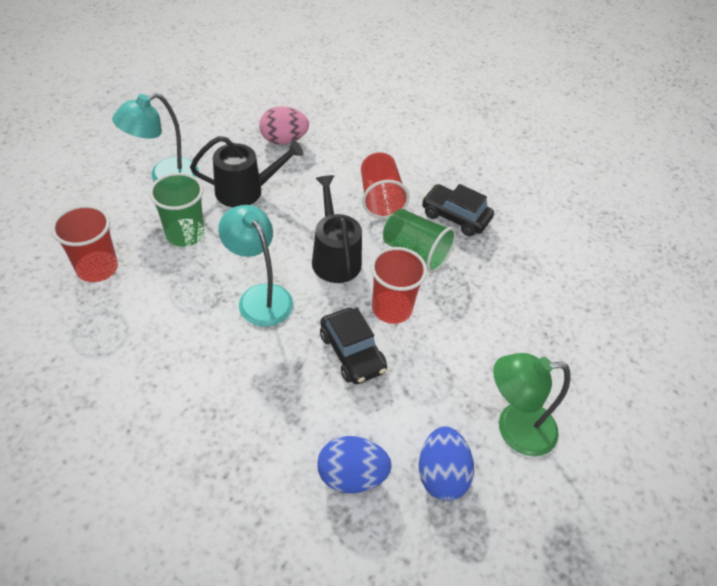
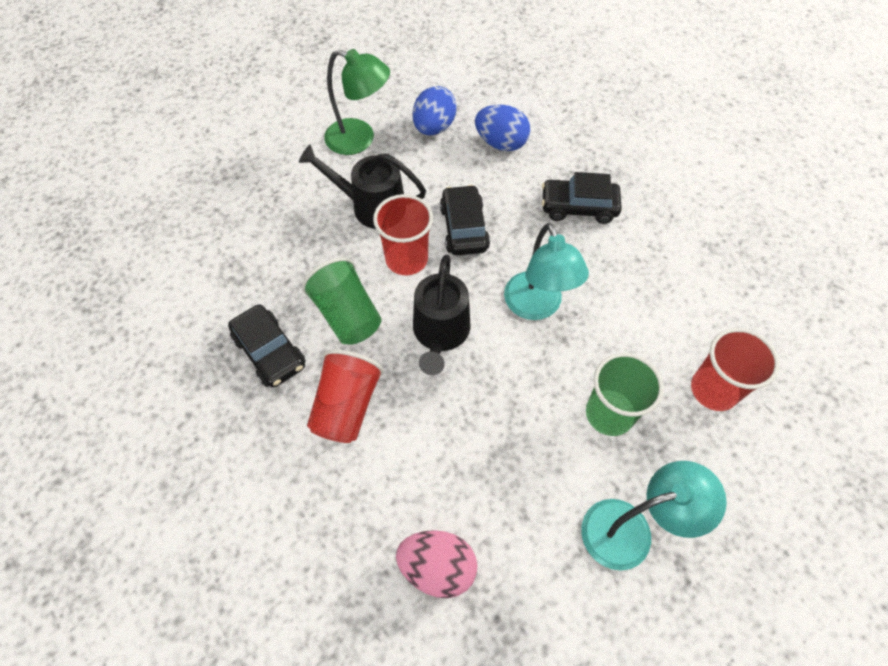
camera: 155 degrees left, 10 degrees up
black watering can [190,136,304,207] -> black watering can moved to [299,145,426,229]
none -> black car [542,172,622,224]

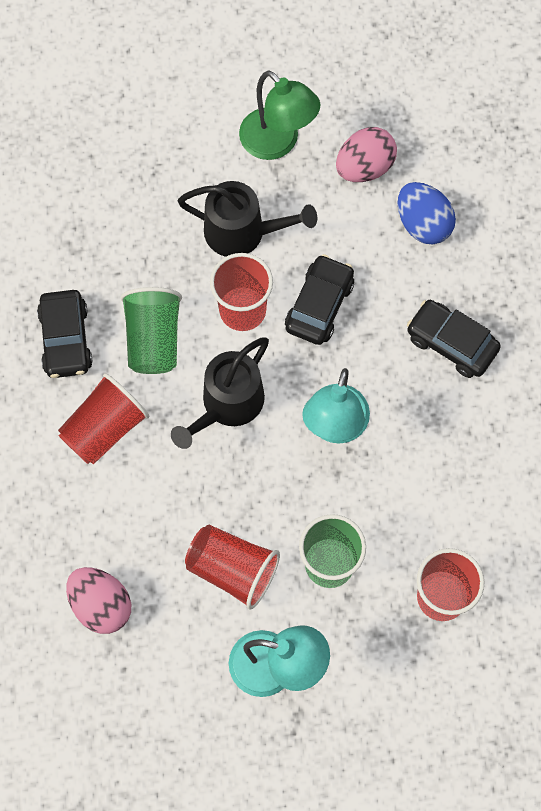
camera: 30 degrees right, 10 degrees up
black watering can [299,145,426,229] -> black watering can turned 150 degrees clockwise [178,181,317,257]
blue egg [413,86,457,135] -> pink egg [336,127,397,182]
none -> red cup [185,525,280,610]

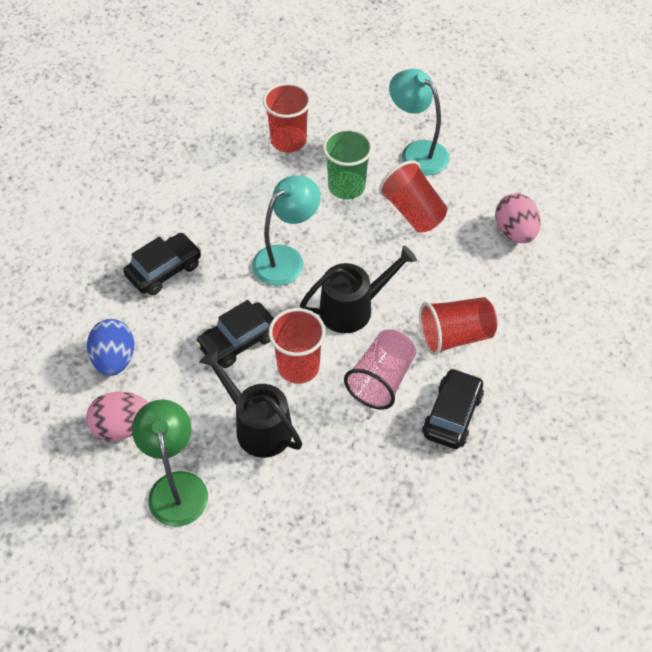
camera: 150 degrees left, 15 degrees down
green cup [120,287,182,374] -> pink cup [344,329,416,410]
black car [407,300,501,378] -> black car turned 105 degrees counterclockwise [124,233,201,295]

